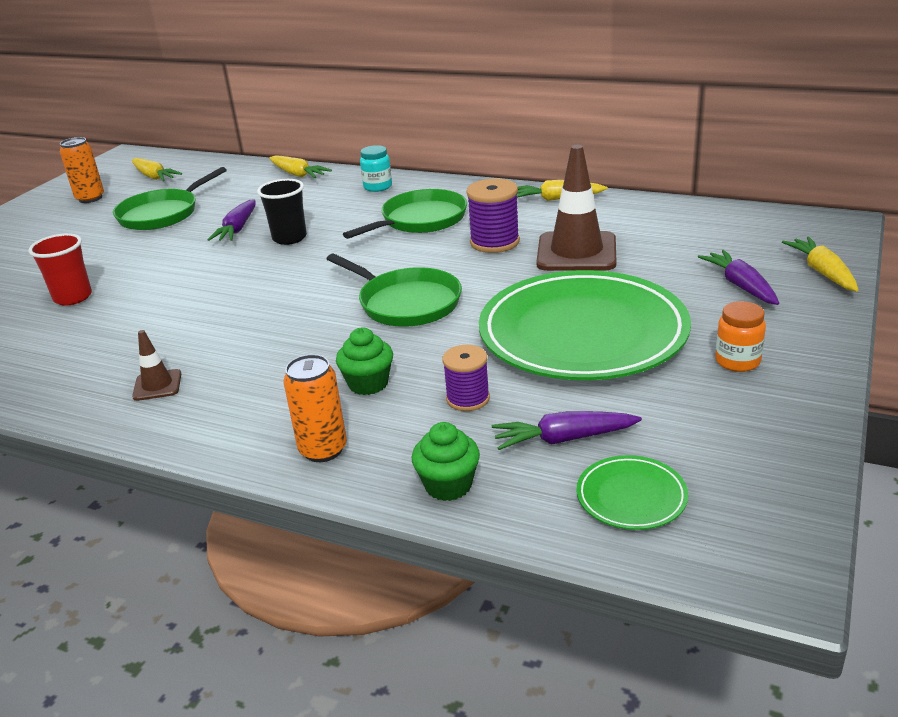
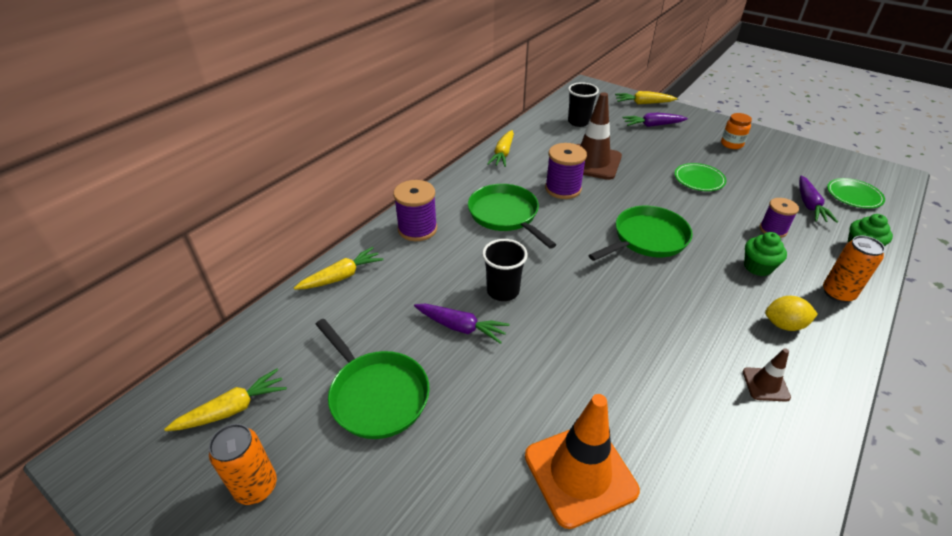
camera: 80 degrees left, 10 degrees up
red cup [28,233,92,306] -> orange traffic cone [525,394,640,529]
turquoise jar [360,145,392,192] -> purple spool [393,180,437,241]
green plate [479,270,691,380] -> green plate [674,163,726,191], size x0.41
none -> black cup [568,82,599,127]
none -> yellow lemon [765,296,818,331]

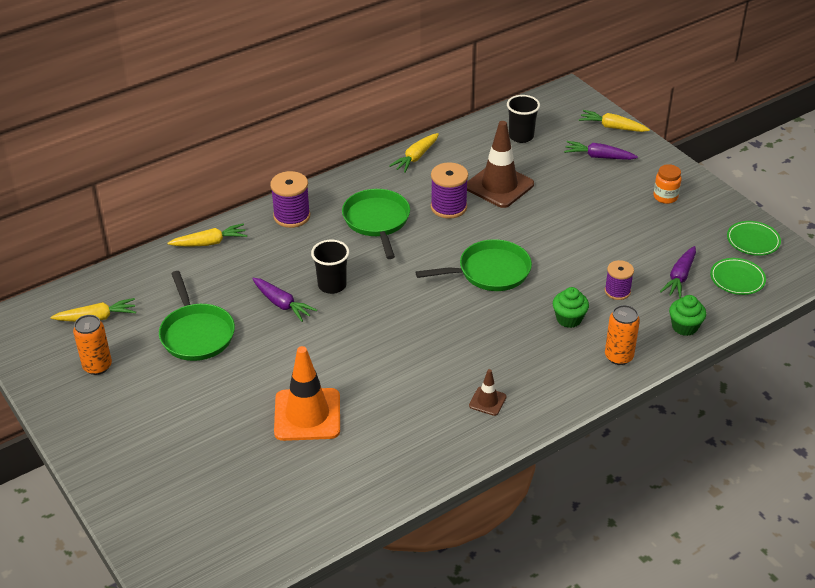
camera: 20 degrees right, 0 degrees up
green plate [674,163,726,191] -> green plate moved to [727,221,781,256]
yellow lemon [765,296,818,331] -> none

